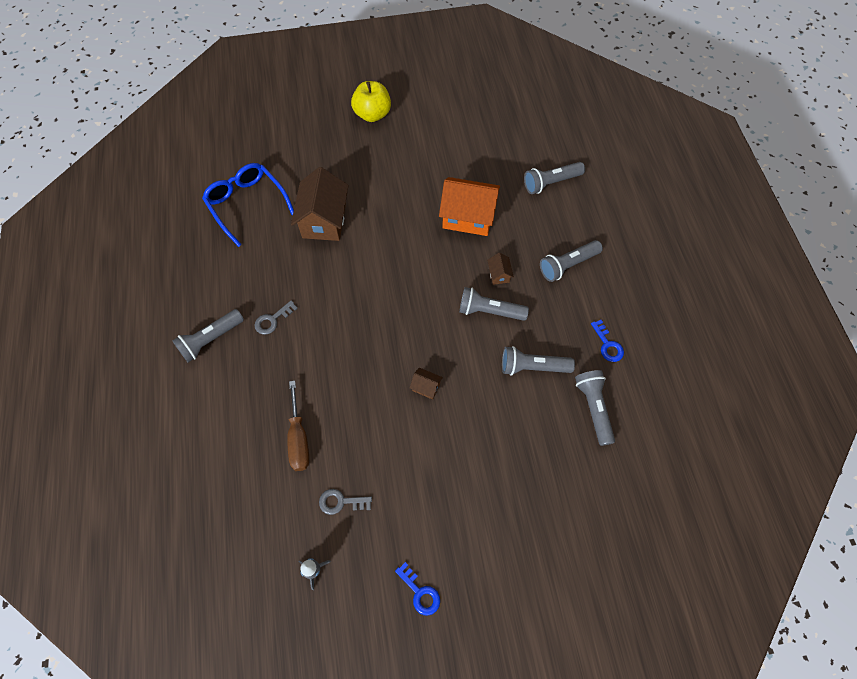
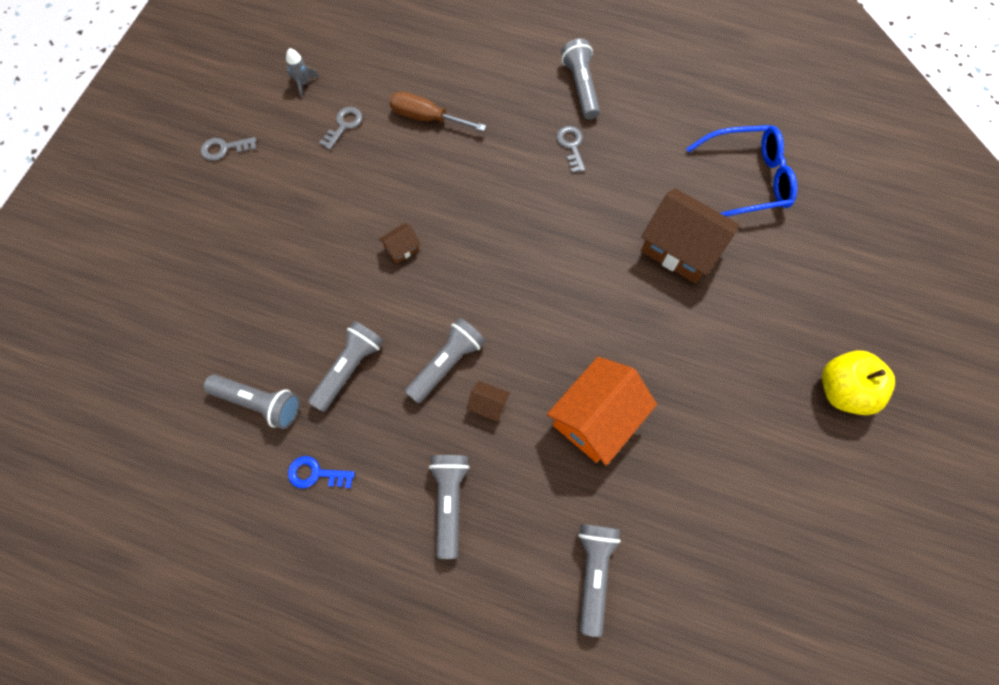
camera: 120 degrees right, 5 degrees up
blue key [395,562,440,616] -> grey key [201,137,257,161]

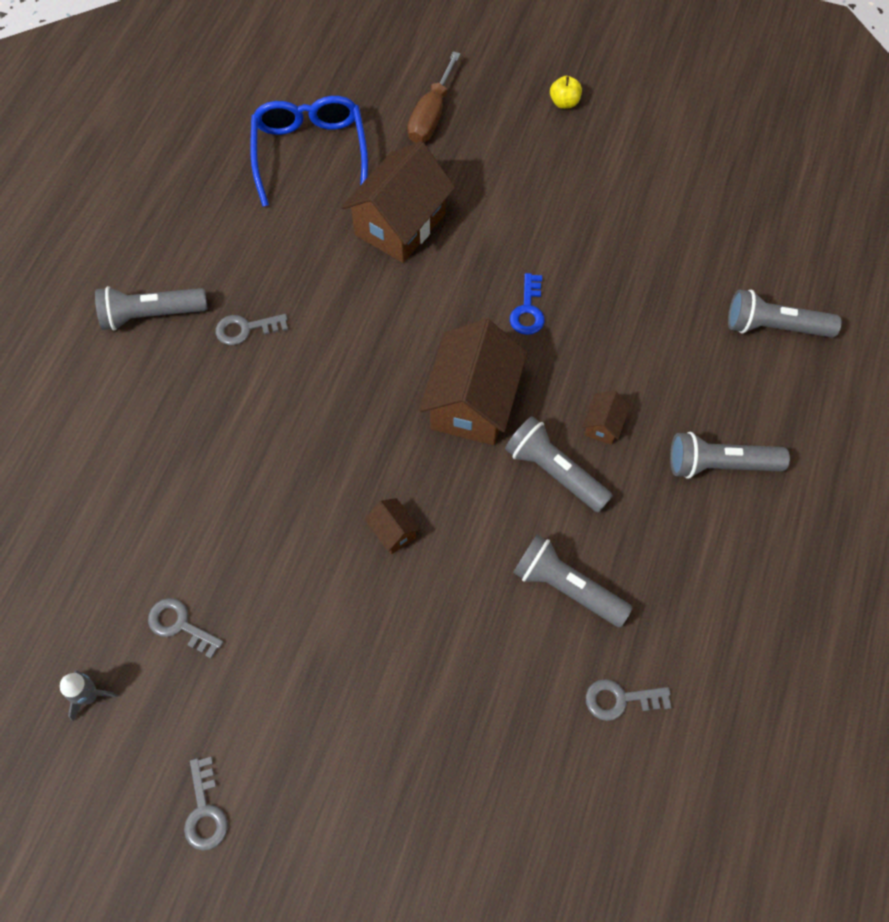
camera: 90 degrees left, 5 degrees down
grey flashlight [203,375,300,429] -> grey key [586,679,671,721]
blue key [288,456,355,488] -> blue key moved to [510,273,544,335]
brown screwdriver [389,91,486,131] -> brown screwdriver moved to [407,51,460,143]
orange house [547,357,657,466] -> none
yellow apple [822,350,895,415] -> yellow apple [550,76,582,109], size x0.50
none -> brown house [419,319,527,445]

